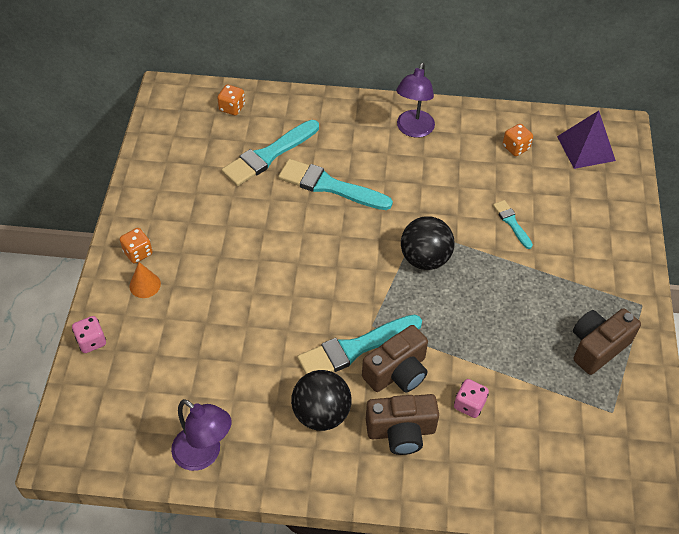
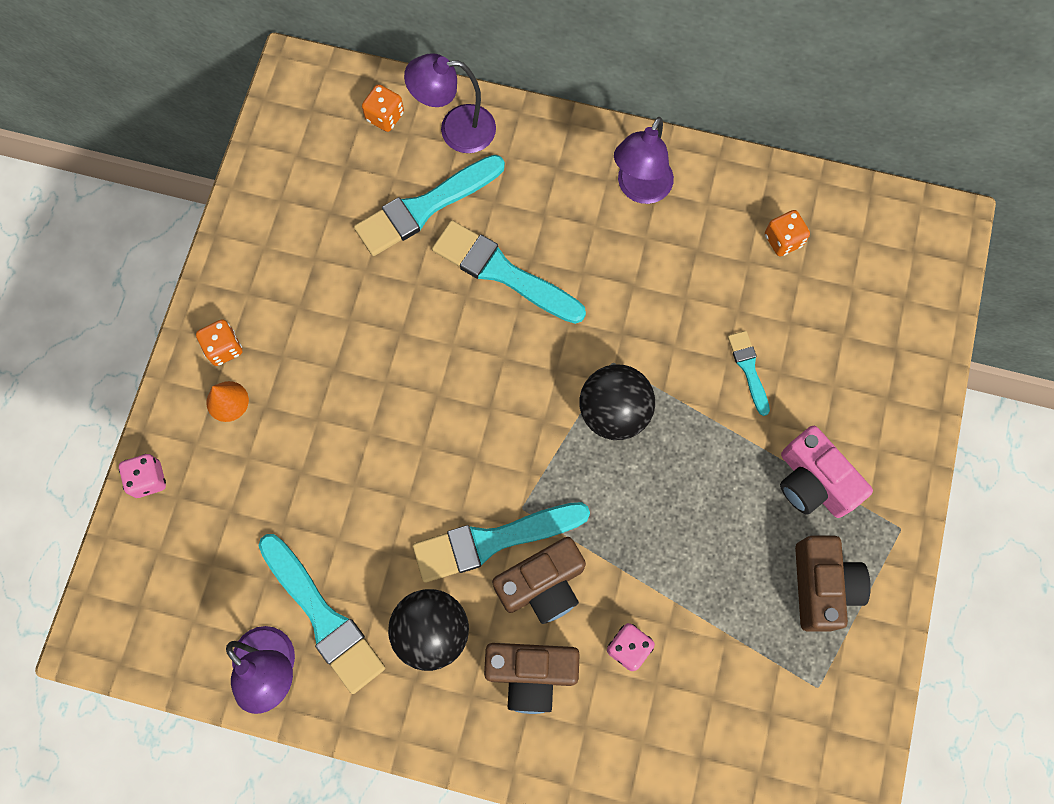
camera: 10 degrees right, 20 degrees up
purple pyramid [557,111,616,169] -> none
brown camera [573,308,641,375] -> brown camera turned 120 degrees clockwise [795,536,871,632]
none -> turquoise brush [258,534,385,694]
none -> purple lamp [404,53,496,153]
none -> pink camera [780,426,873,518]

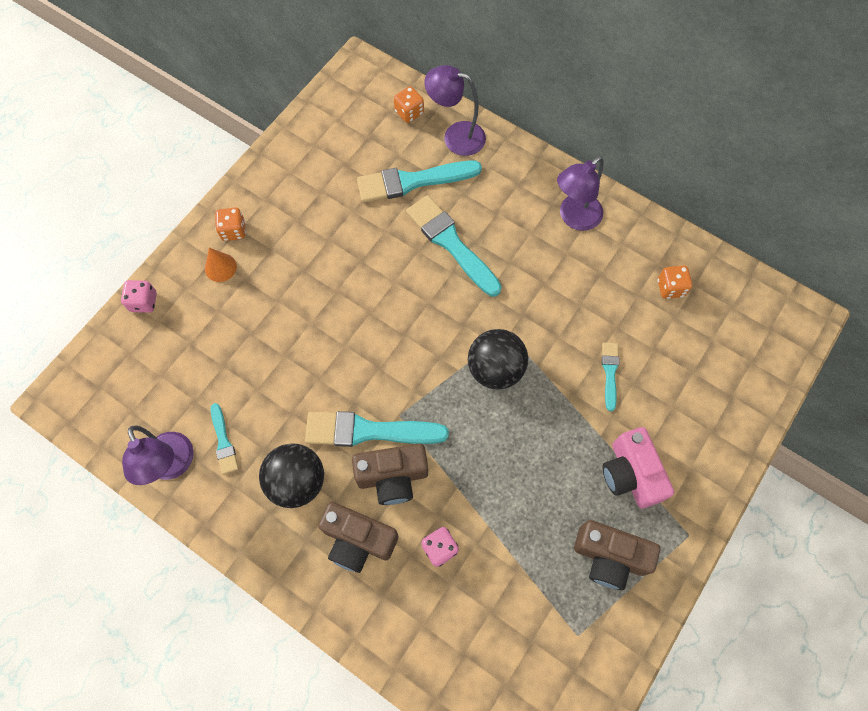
camera: 20 degrees right, 5 degrees down
turquoise brush [258,534,385,694] -> turquoise brush [211,403,238,474], size x0.52
brown camera [795,536,871,632] -> brown camera turned 90 degrees clockwise [574,520,660,590]

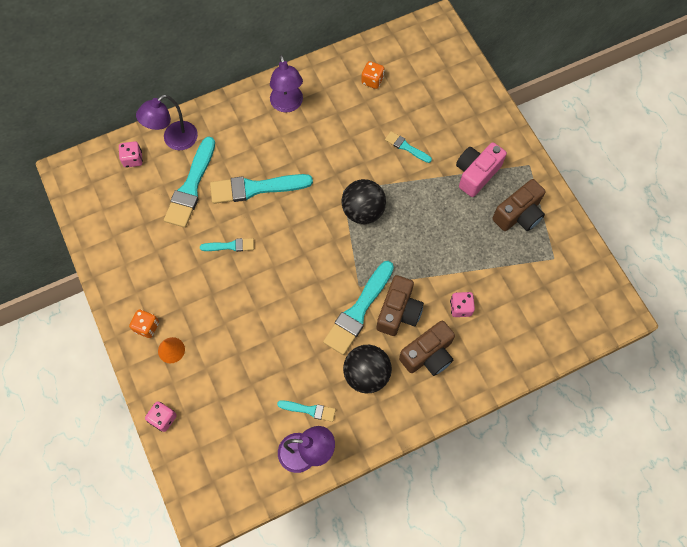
camera: 60 degrees left, 0 degrees up
orange dice [394,86,424,123] -> pink dice [119,141,143,168]
pink camera [602,427,674,509] -> pink camera turned 120 degrees clockwise [456,142,507,197]
none -> turquoise brush [200,238,254,252]

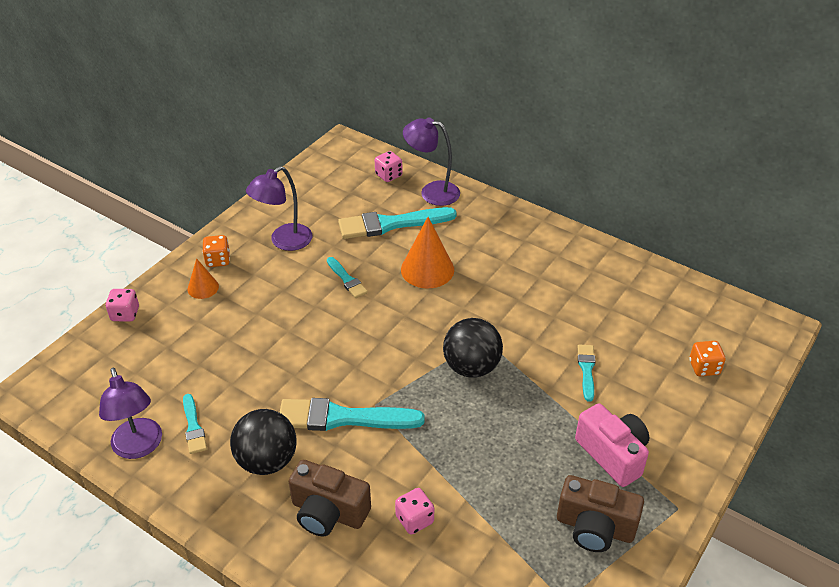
camera: 60 degrees right, 25 degrees down
turquoise brush [210,174,313,204] -> orange cone [401,217,454,288]
purple lamp [270,55,303,113] -> purple lamp moved to [246,166,312,251]
orange dice [361,61,384,89] -> orange dice moved to [689,341,726,376]
brown camera [377,275,424,336] -> none
pink camera [456,142,507,197] -> pink camera turned 45 degrees clockwise [575,404,649,487]

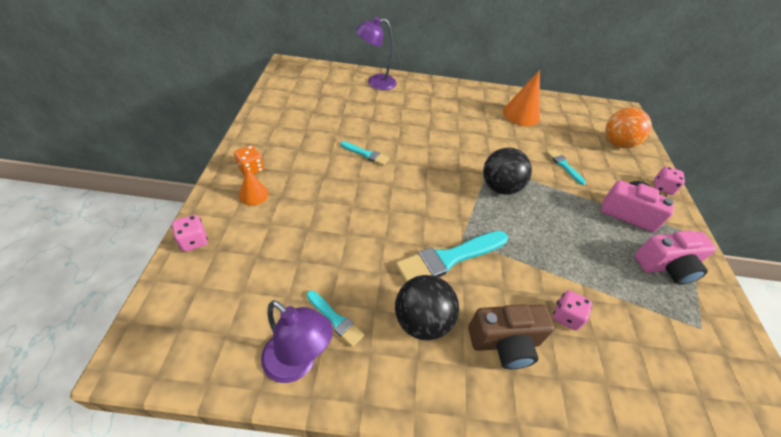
camera: 35 degrees left, 5 degrees up
purple lamp [246,166,312,251] -> none
turquoise brush [338,207,457,239] -> none
pink dice [375,151,403,182] -> pink dice moved to [654,166,685,195]
orange cone [401,217,454,288] -> orange cone moved to [503,70,540,126]
brown camera [557,475,644,552] -> pink camera [634,230,716,285]
orange dice [689,341,726,376] -> orange ball [605,108,652,148]

